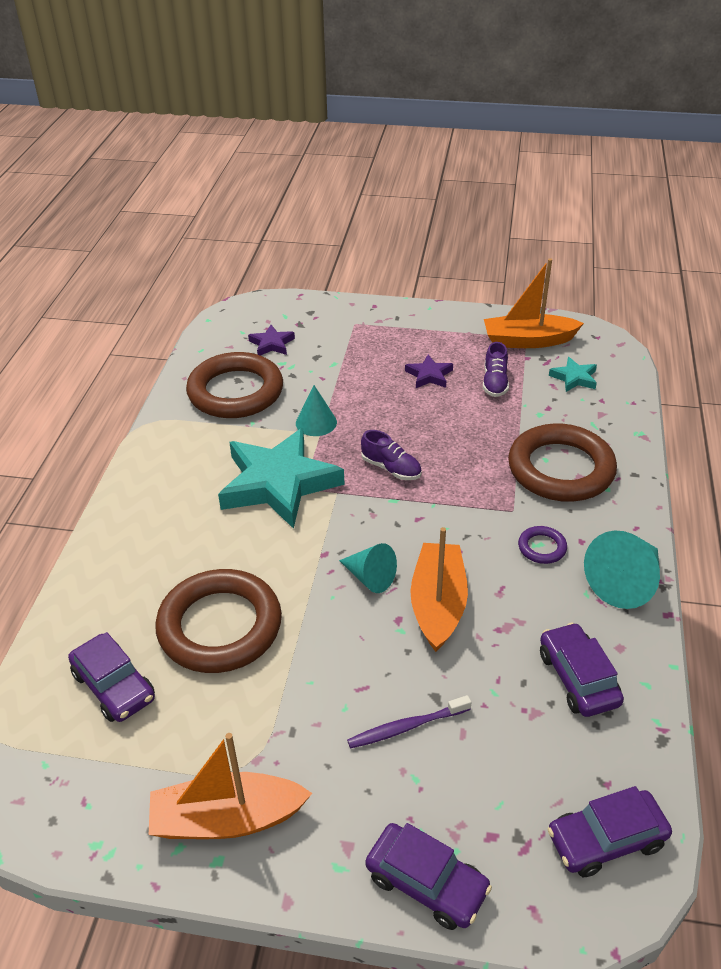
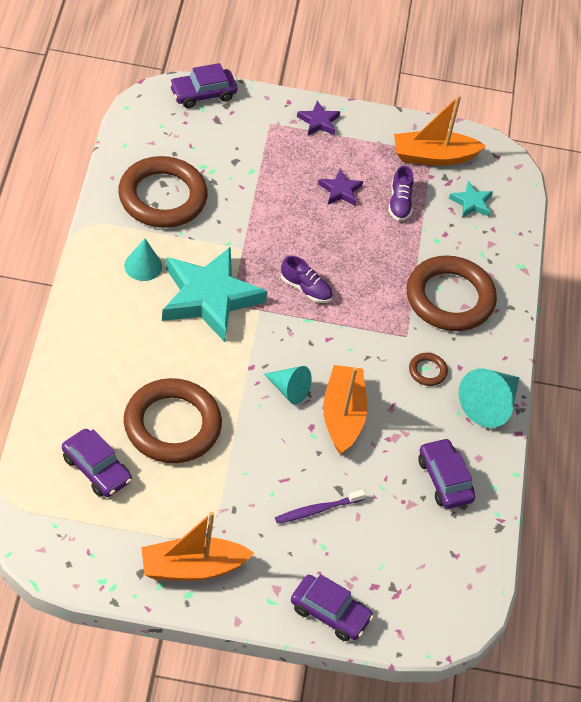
camera: 10 degrees left, 10 degrees up
purple star [248,325,295,356] -> purple star moved to [297,101,340,135]
turquoise cone [296,385,337,436] -> turquoise cone moved to [124,239,162,281]
purple ring [518,526,567,564] -> brown ring [409,353,448,386]
purple car [547,786,672,877] -> purple car moved to [169,63,237,108]

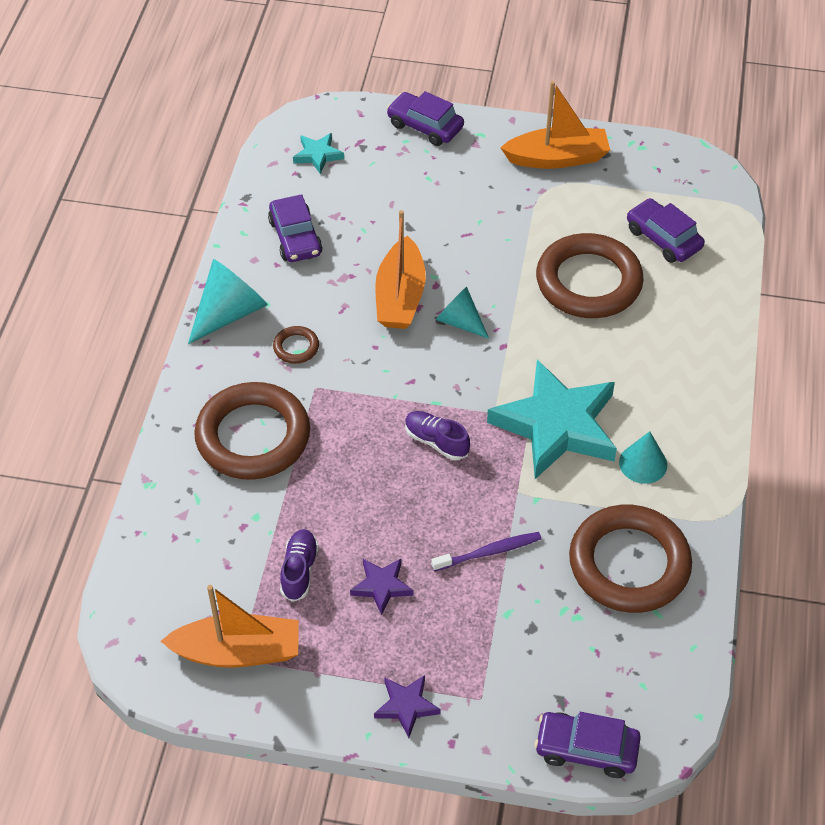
camera: 170 degrees left, 0 degrees up
purple car [169,63,237,108] -> purple car turned 150 degrees counterclockwise [535,712,641,778]
purple toothbrush [275,489,366,524] -> purple toothbrush moved to [431,532,541,571]
turquoise star [449,181,493,218] -> turquoise star moved to [293,133,344,174]

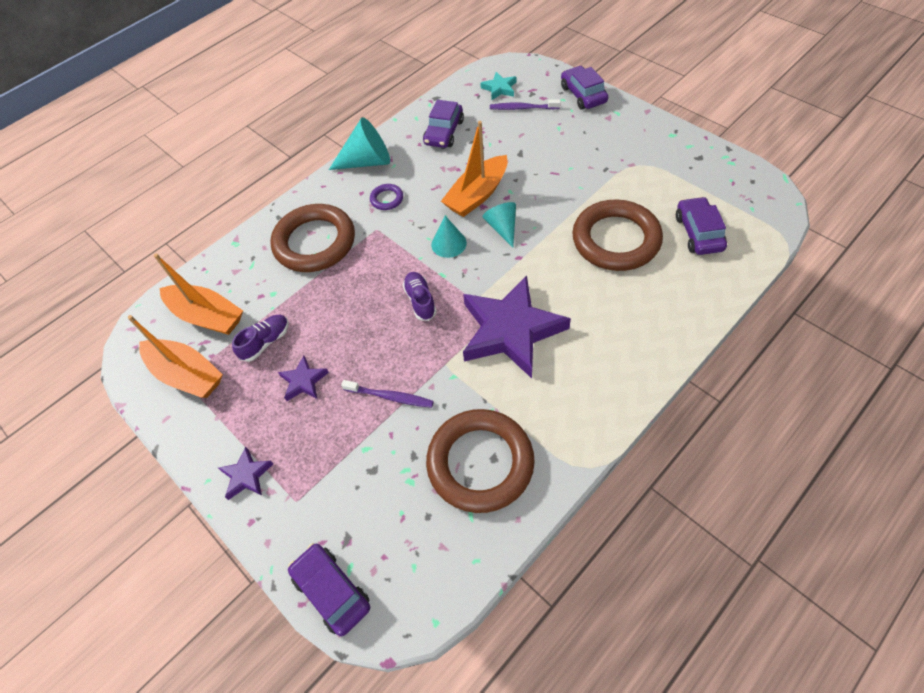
camera: 40 degrees right, 5 degrees up
brown ring [273,326,319,364] -> purple ring [370,184,403,210]
turquoise star [487,359,617,479] -> purple star [463,275,571,378]
orange boat [500,81,610,169] -> orange boat moved to [154,253,243,335]
turquoise cone [619,431,667,484] -> turquoise cone moved to [431,216,467,258]
none -> purple toothbrush [490,99,561,110]

